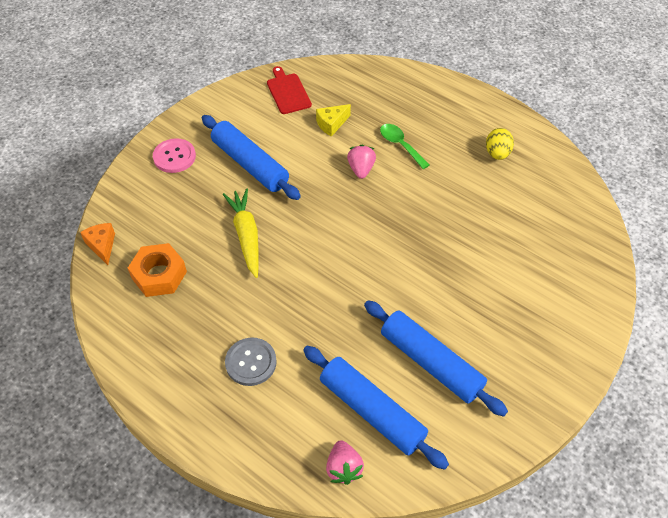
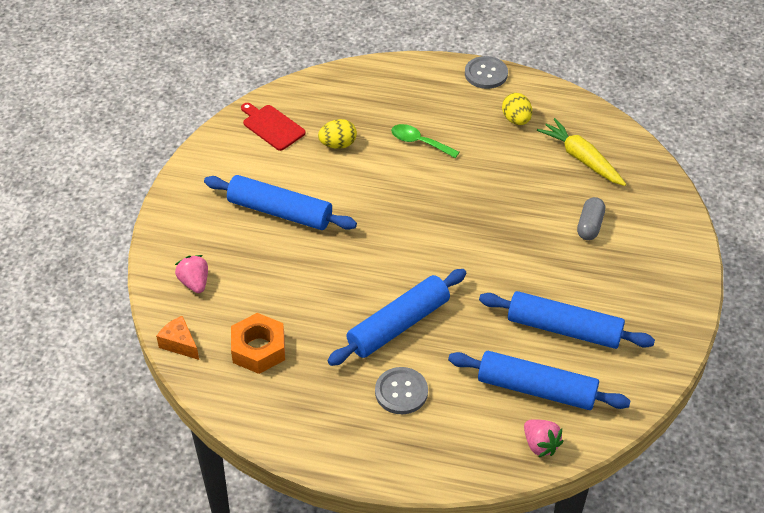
camera: 25 degrees left, 5 degrees down
pink button [153,138,196,173] -> none
yellow carrot [223,188,259,278] -> yellow carrot moved to [537,118,626,186]
yellow cheese [316,104,351,137] -> yellow egg [318,119,357,149]
pink strawberry [347,145,376,179] -> pink strawberry moved to [175,255,208,293]
none -> blue rolling pin [327,269,466,366]
none -> grey button [465,56,508,89]
none -> grey capsule [577,197,605,240]

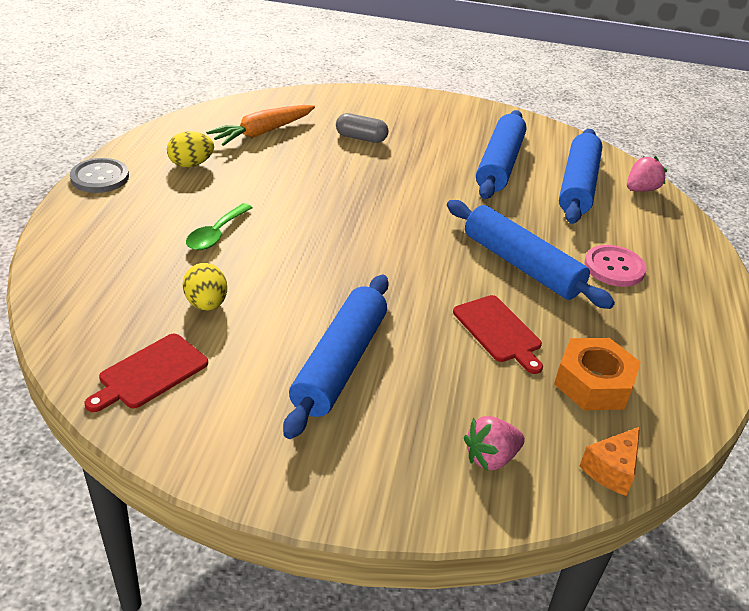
camera: 95 degrees left, 10 degrees down
grey button [375,367,428,414] -> pink button [584,245,647,287]
yellow carrot [537,118,626,186] -> orange carrot [206,105,315,146]
none -> red cutting board [453,295,543,374]

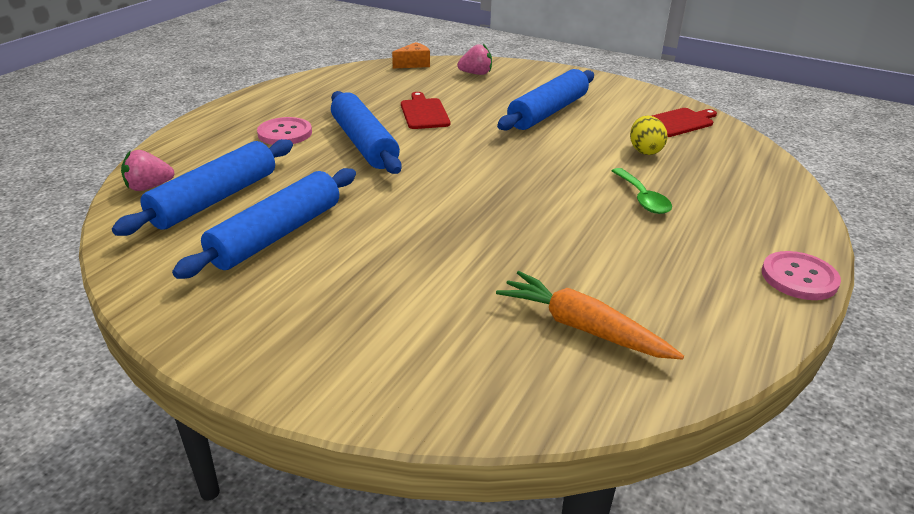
camera: 160 degrees left, 5 degrees down
grey button [70,158,129,193] -> pink button [762,251,841,300]
yellow egg [167,131,214,167] -> none
green spoon [186,203,252,250] -> green spoon turned 120 degrees clockwise [612,168,672,214]
orange carrot [206,105,315,146] -> orange carrot turned 120 degrees counterclockwise [496,271,684,360]
grey capsule [336,113,389,143] -> none
orange nut [554,338,641,410] -> none

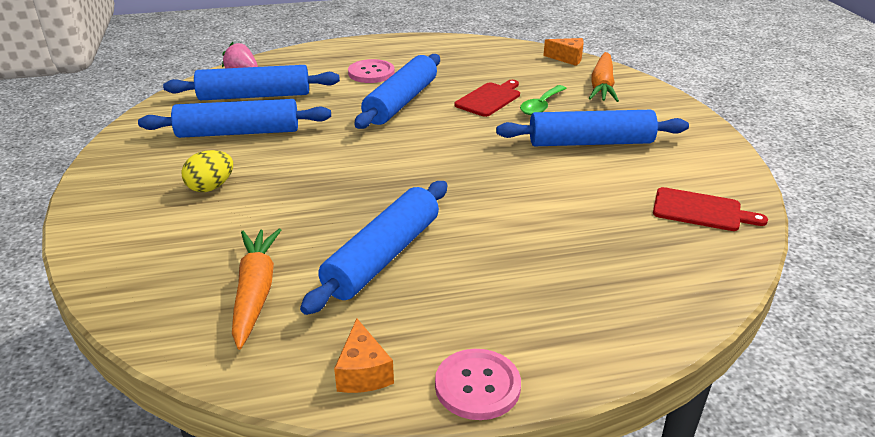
camera: 50 degrees right, 0 degrees up
pink strawberry [457,44,492,75] -> orange carrot [589,52,619,102]
green spoon [612,168,672,214] -> green spoon moved to [520,85,567,115]
yellow egg [630,116,667,155] -> yellow egg moved to [182,150,233,192]
none -> blue rolling pin [300,181,447,315]
none -> orange cheese [334,318,394,393]

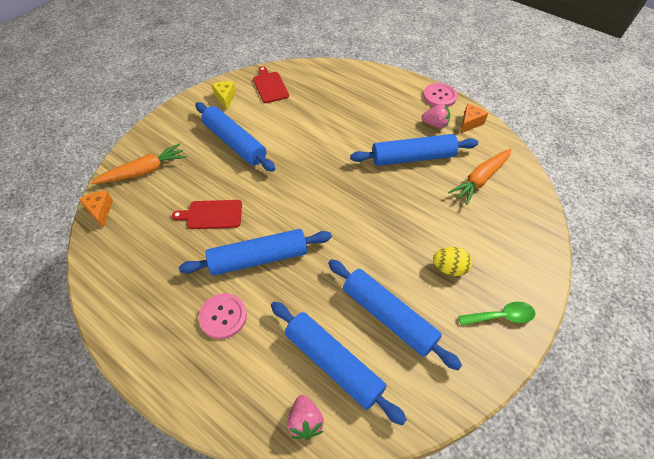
camera: 130 degrees left, 20 degrees up
green spoon [520,85,567,115] -> green spoon moved to [458,302,535,326]
none -> yellow cheese [211,81,236,110]
none -> pink strawberry [422,104,450,128]

